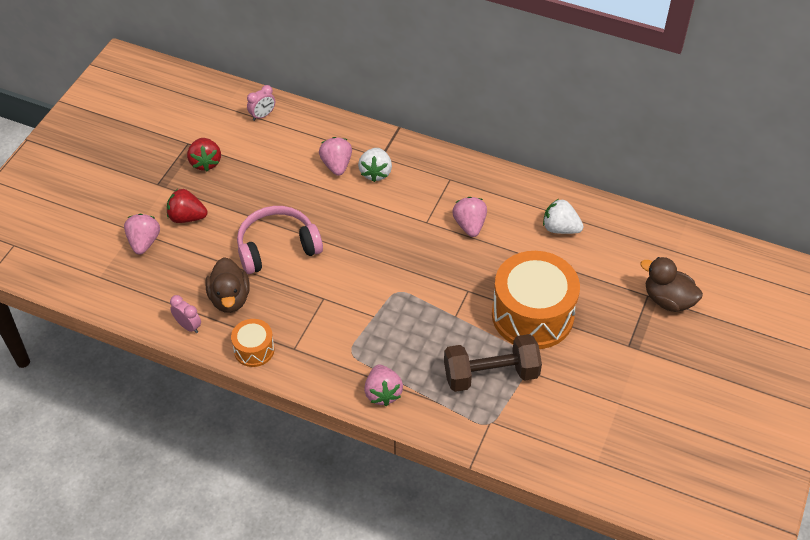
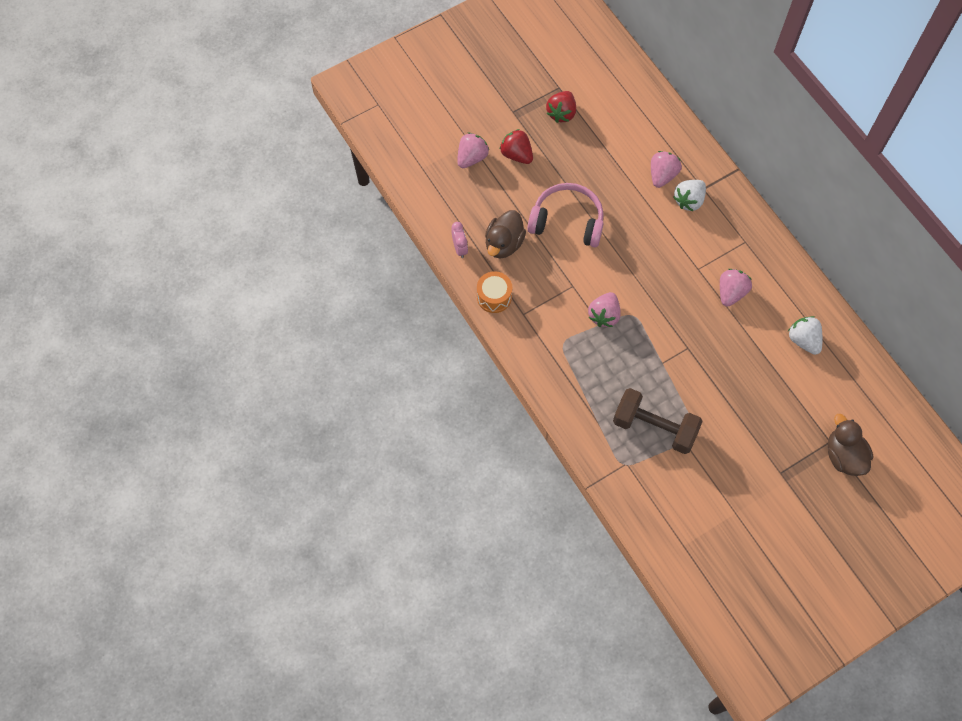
camera: 35 degrees right, 15 degrees up
pink clock [247,85,275,121] -> none
pink strawberry [364,365,403,406] -> pink strawberry moved to [588,292,621,327]
orange drum [492,251,580,349] -> none

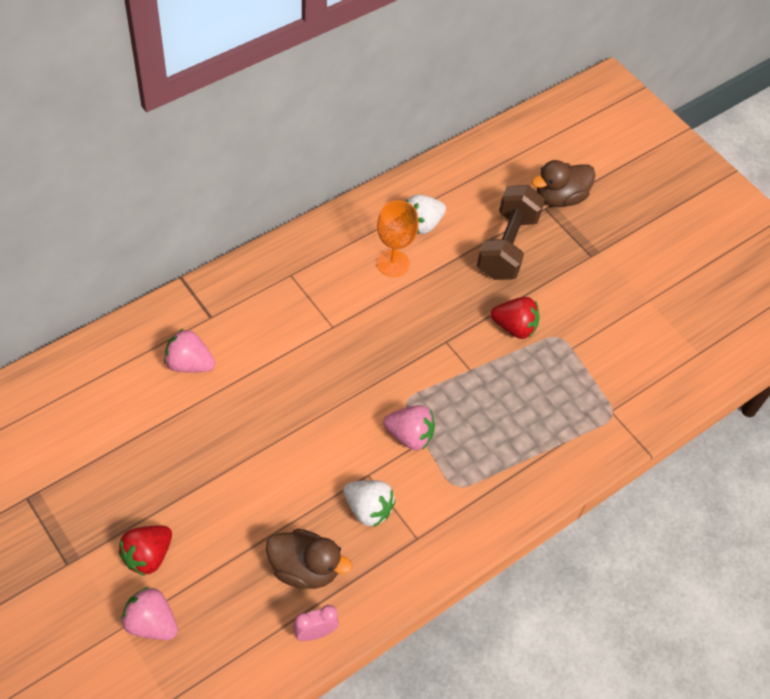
camera: 100 degrees left, 10 degrees down
orange drum [477,271,512,313] -> none
pink headphones [527,183,604,247] -> none
red strawberry [546,91,576,123] -> red strawberry moved to [490,297,540,339]
brown dumbbell [613,388,703,454] -> brown dumbbell moved to [477,185,545,280]
white strawberry [673,180,706,211] -> white strawberry moved to [343,480,395,527]
pink strawberry [720,269,752,307] -> none
none -> orange goblet [377,200,419,277]

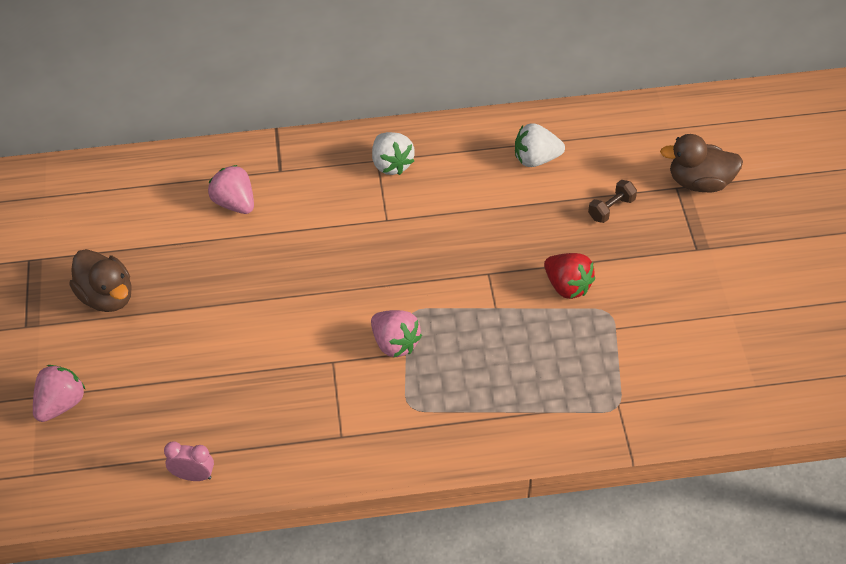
camera: 35 degrees right, 5 degrees down
red strawberry [119,526,172,576] -> none
pink strawberry [121,587,178,640] -> pink strawberry turned 60 degrees clockwise [33,365,85,422]
brown duck [266,529,352,589] -> brown duck moved to [69,249,132,312]
white strawberry [343,480,395,527] -> white strawberry moved to [372,132,415,175]
orange goblet [377,200,419,277] -> none
brown dumbbell [477,185,545,280] -> brown dumbbell [588,180,637,223], size x0.47

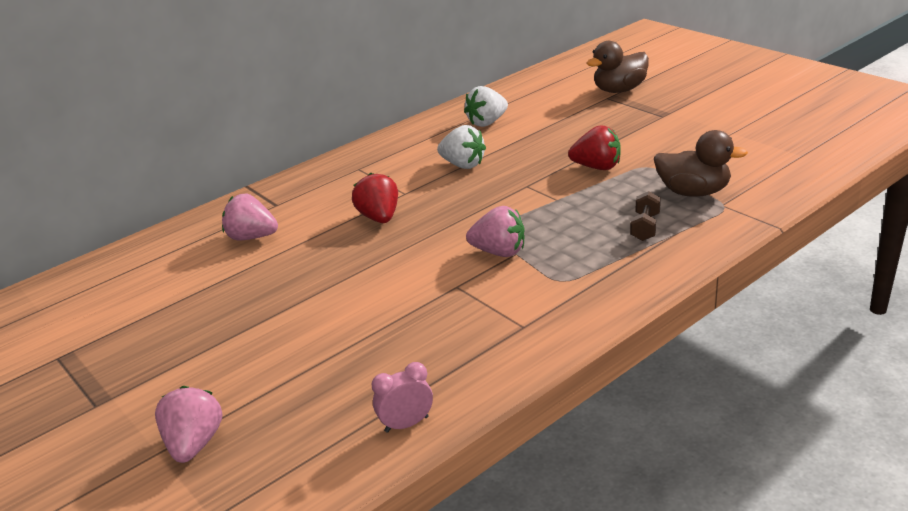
camera: 30 degrees left, 20 degrees down
brown duck [69,249,132,312] -> brown duck moved to [654,130,748,197]
white strawberry [372,132,415,175] -> white strawberry moved to [437,125,486,169]
brown dumbbell [588,180,637,223] -> brown dumbbell moved to [630,191,661,241]
none -> red strawberry [352,173,398,223]

